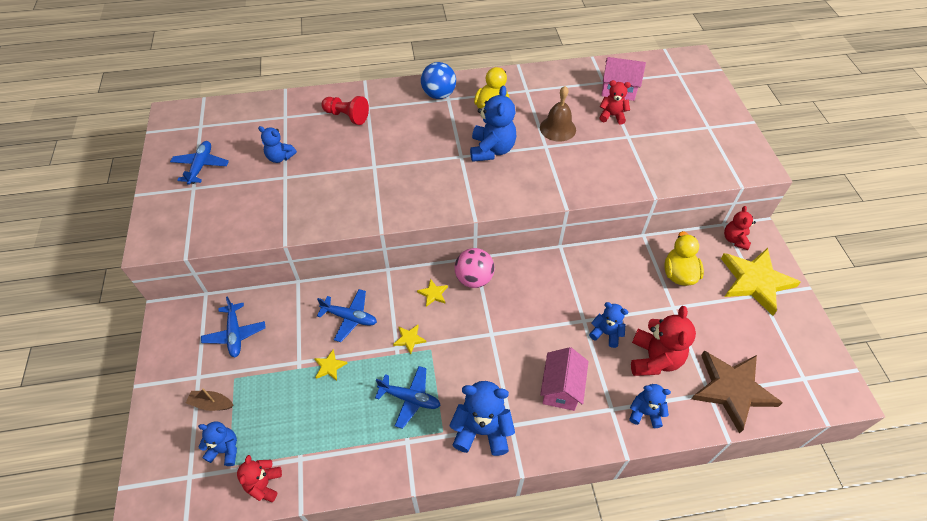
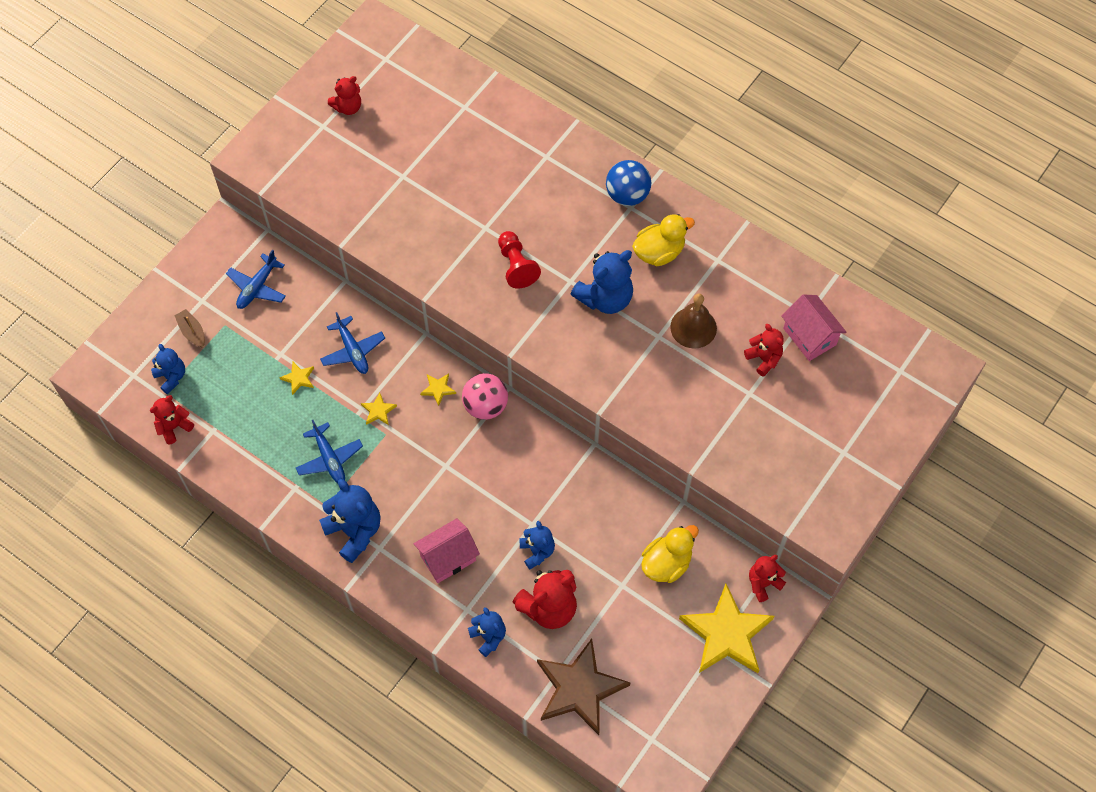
camera: 45 degrees right, 10 degrees up
blue plane [170,141,229,185] -> red teddy bear [328,76,361,115]
blue teddy bear [258,126,297,163] -> none
red pawn [322,96,369,125] -> red pawn moved to [498,231,541,288]

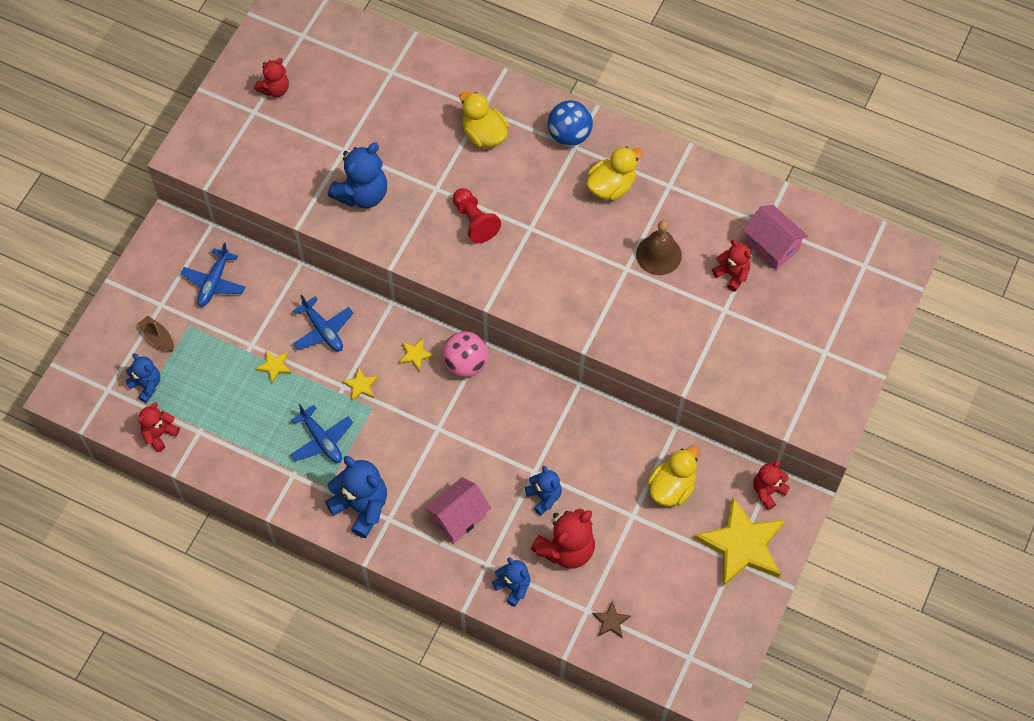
camera: 10 degrees left, 0 degrees up
brown star [537,639,630,735] -> brown star [592,601,631,638], size x0.41
blue teddy bear [571,250,633,314] -> blue teddy bear moved to [328,143,387,208]
none -> yellow duck [459,92,509,148]

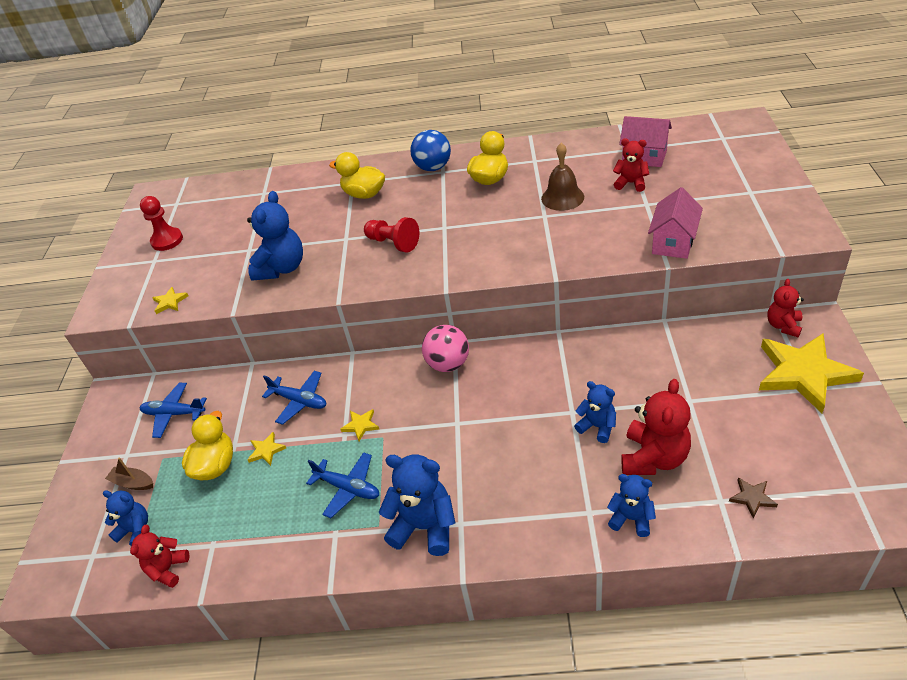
camera: 20 degrees left, 20 degrees down
blue plane [180,243,245,307] -> blue plane turned 105 degrees clockwise [140,383,207,438]
red teddy bear [255,58,289,97] -> red pawn [140,196,183,251]
yellow star [399,338,434,371] -> yellow star moved to [152,287,188,314]
pink house [424,477,491,544] -> pink house moved to [648,187,703,259]
yellow duck [647,446,699,506] -> yellow duck moved to [182,411,233,480]

